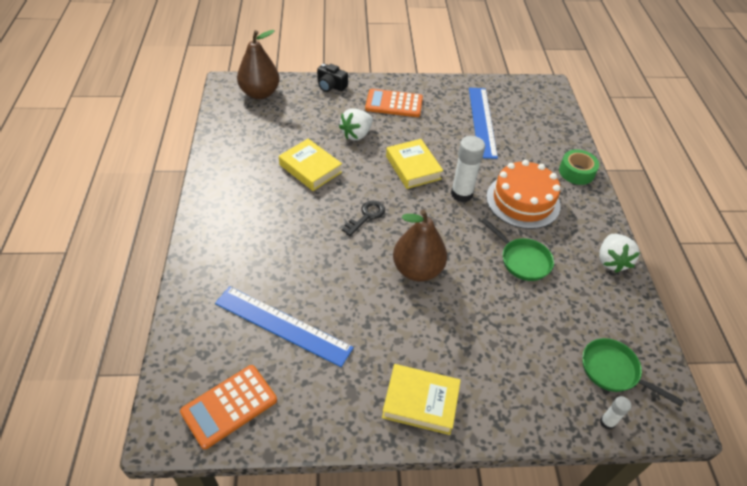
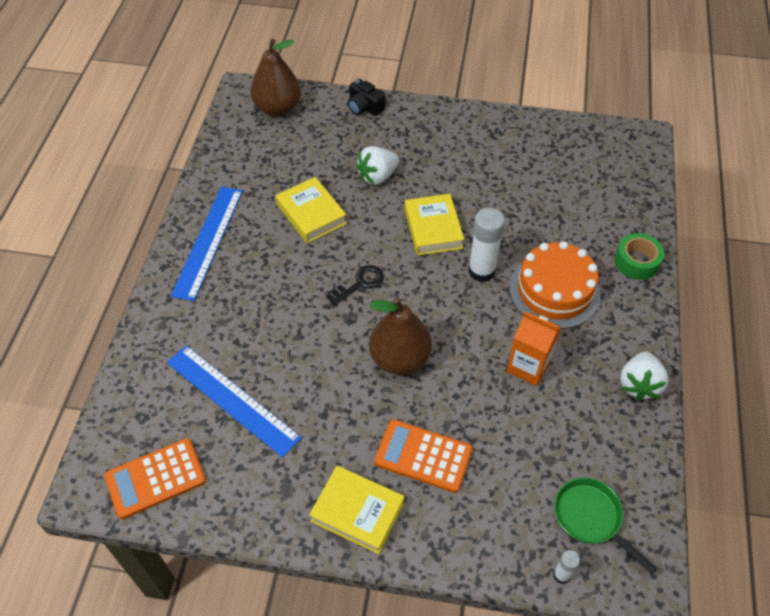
camera: 15 degrees right, 5 degrees up
orange calculator [365,89,423,117] -> orange calculator moved to [374,420,473,493]
blue ruler [469,88,498,159] -> blue ruler moved to [171,187,243,301]
green pan [481,218,554,281] -> orange carton [507,312,561,386]

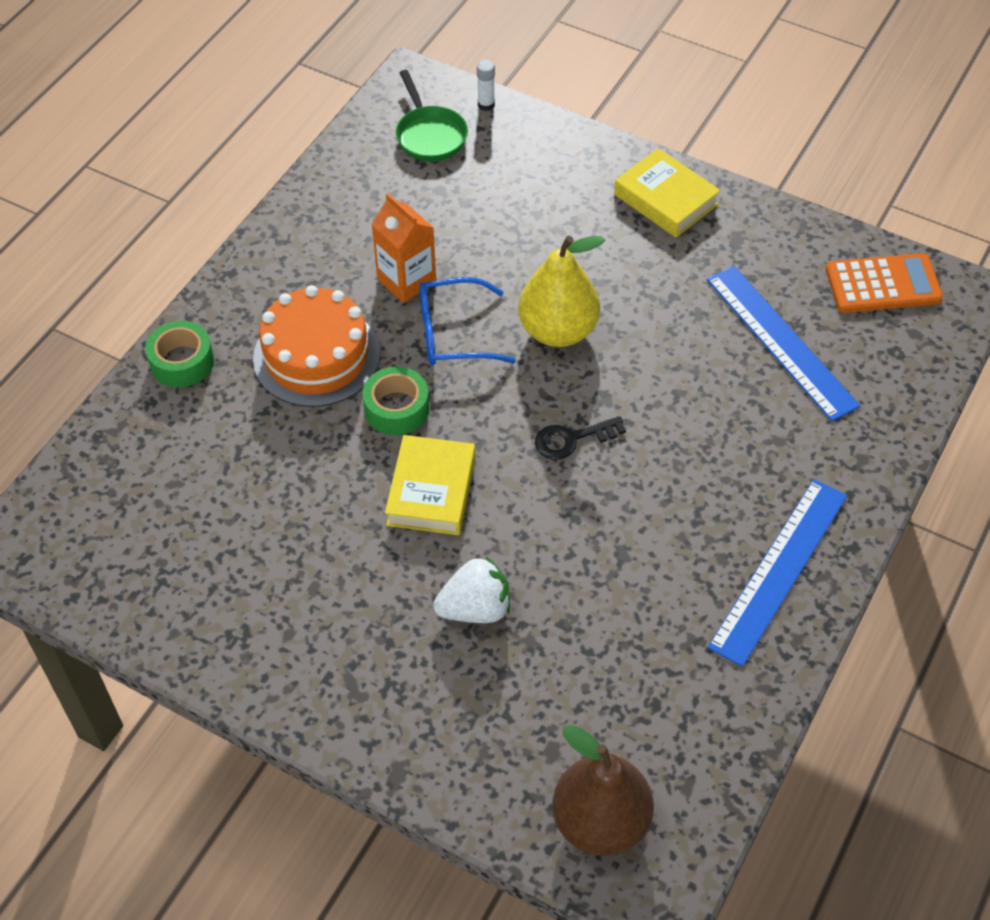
camera: 160 degrees left, 0 degrees up
yellow book [276,177,347,243] -> none
black camera [348,79,385,116] -> none
brown pear [369,298,432,375] -> yellow pear [518,236,605,347]
orange calculator [374,420,473,493] -> none
white glue stick [468,208,505,282] -> green tape [362,366,429,435]
white strawberry [620,351,669,401] -> none
none -> blue glasses [419,277,516,366]

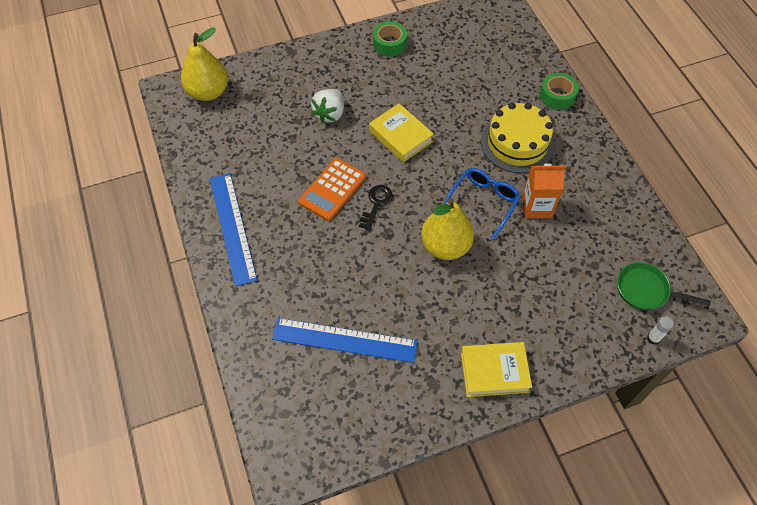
camera: 130 degrees right, 5 degrees up
orange cake [253,285,380,407] -> yellow cake [481,103,555,173]
green tape [362,366,429,435] -> green tape moved to [373,21,407,57]
brown pear [552,725,654,856] -> yellow pear [181,28,228,101]
orange calculator [826,253,943,313] -> orange calculator moved to [298,158,366,221]

